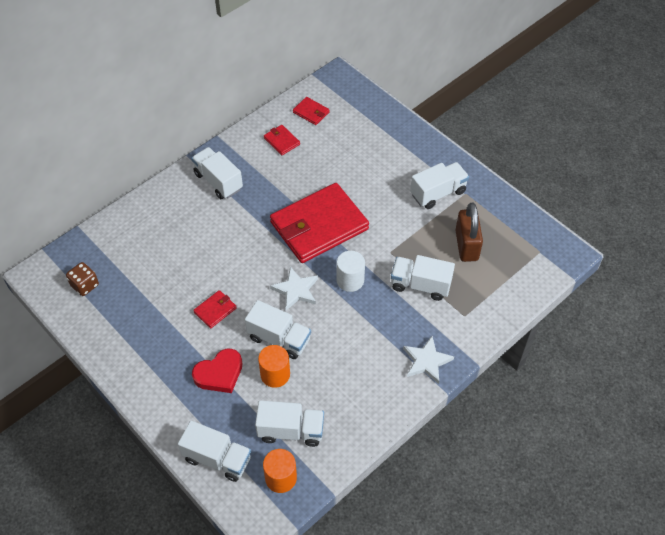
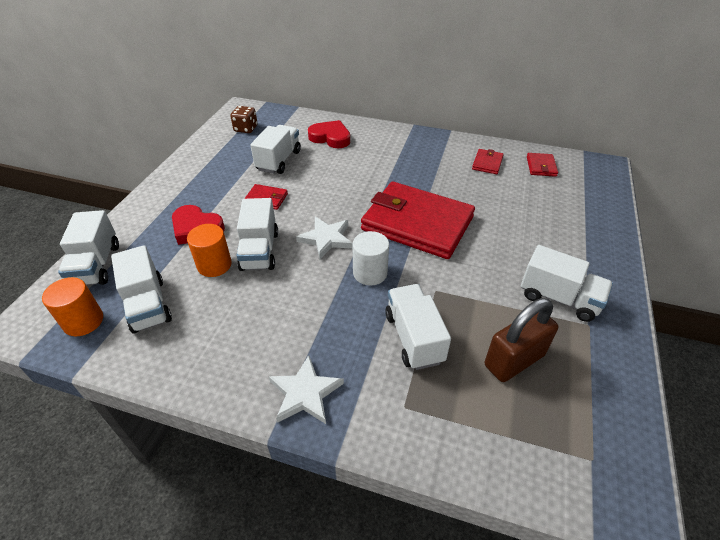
camera: 60 degrees right, 10 degrees down
white truck [192,147,243,199] -> white truck moved to [251,125,301,174]
none -> red heart [308,120,350,148]

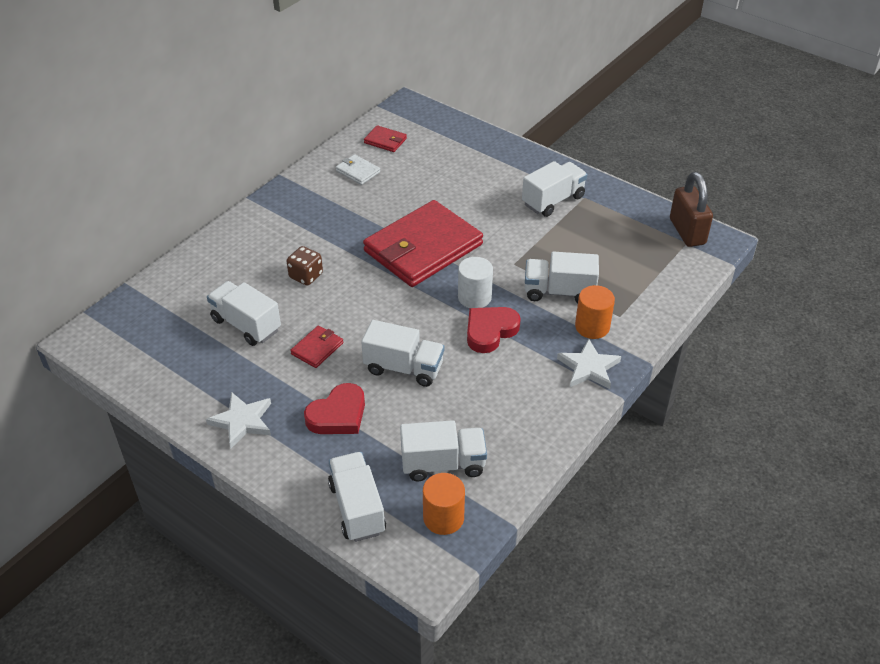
camera: 70 degrees left, 0 degrees up
white truck [58,210,119,285] -> white truck turned 120 degrees counterclockwise [328,452,386,542]
orange cylinder [187,224,232,277] -> orange cylinder moved to [575,285,615,339]
brown dice [230,106,257,133] -> brown dice moved to [287,246,323,286]
white star [296,217,353,259] -> white star moved to [206,392,271,449]
red heart [308,120,350,148] -> red heart moved to [467,307,521,353]
red wallet [472,149,504,174] -> white wallet [336,154,380,185]
brown padlock [485,298,558,382] -> brown padlock moved to [670,172,713,247]

